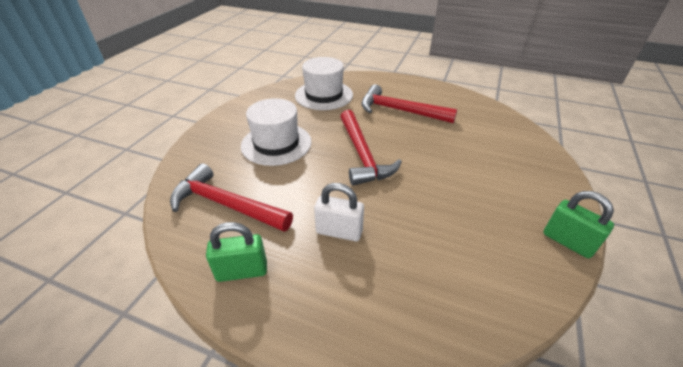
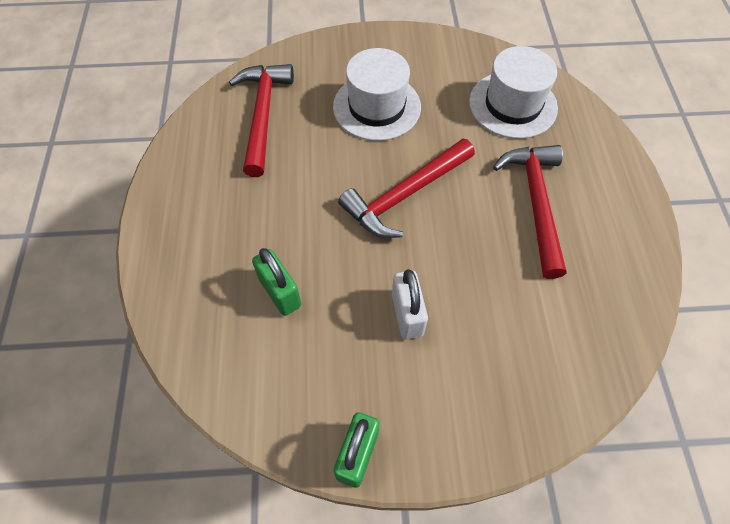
camera: 65 degrees right, 20 degrees up
green padlock [206,222,267,282] -> green padlock moved to [252,248,301,316]
white padlock [314,183,364,241] -> white padlock moved to [392,269,428,340]

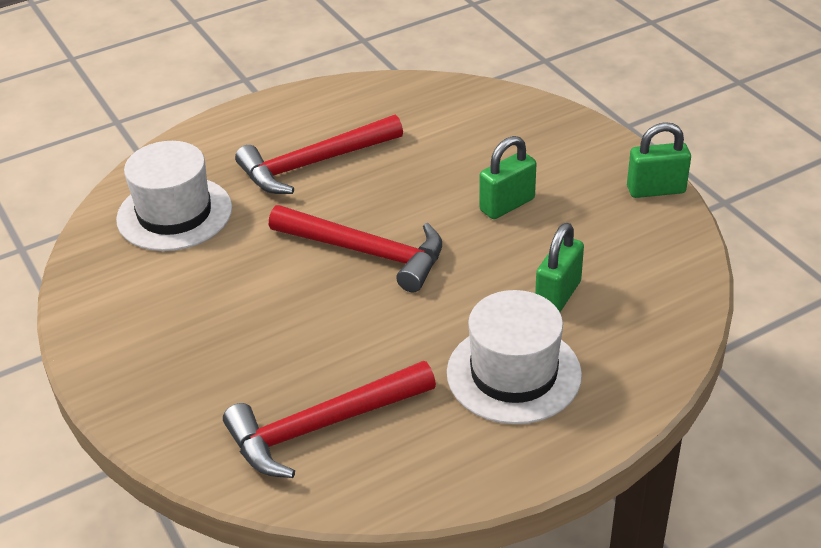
camera: 115 degrees left, 20 degrees down
white hat [333,48,421,141] -> white hat moved to [447,290,582,424]
white padlock [392,269,428,340] -> green padlock [479,136,536,219]

